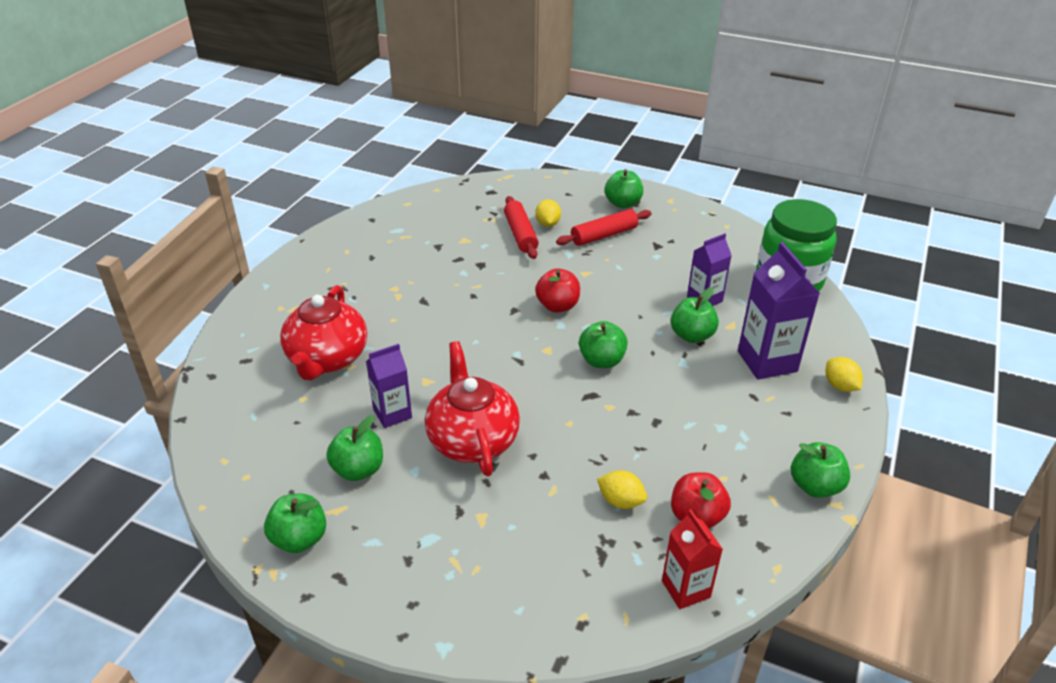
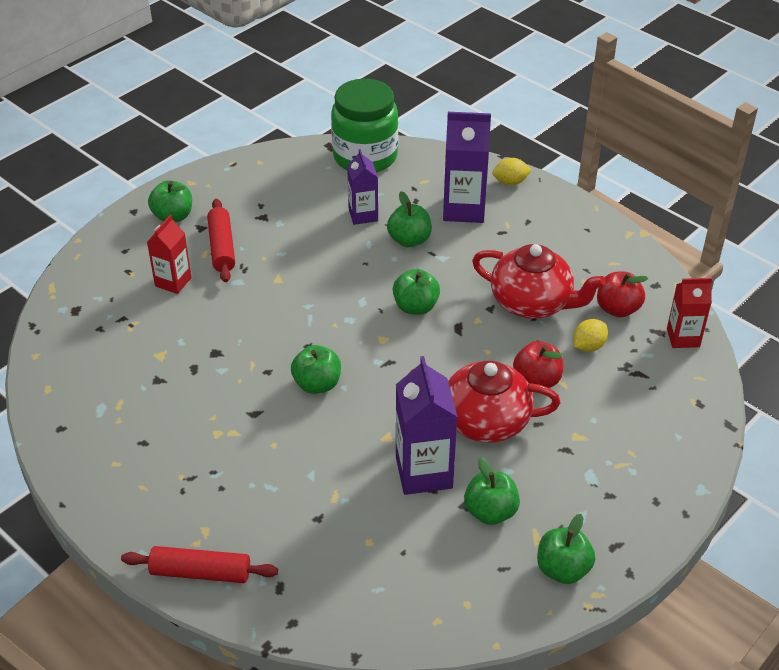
camera: 70 degrees left, 5 degrees up
red teapot [280,285,367,380] -> red teapot moved to [472,244,606,319]
purple carton [366,344,412,428] -> purple carton [396,356,458,495], size x1.60
red rolling pin [504,196,539,259] -> red rolling pin moved to [121,546,278,583]
yellow lemon [535,199,561,227] -> red carton [147,215,192,294]
red apple [535,268,580,313] -> red apple moved to [513,341,563,388]
green apple [791,442,850,498] -> green apple moved to [291,345,341,394]

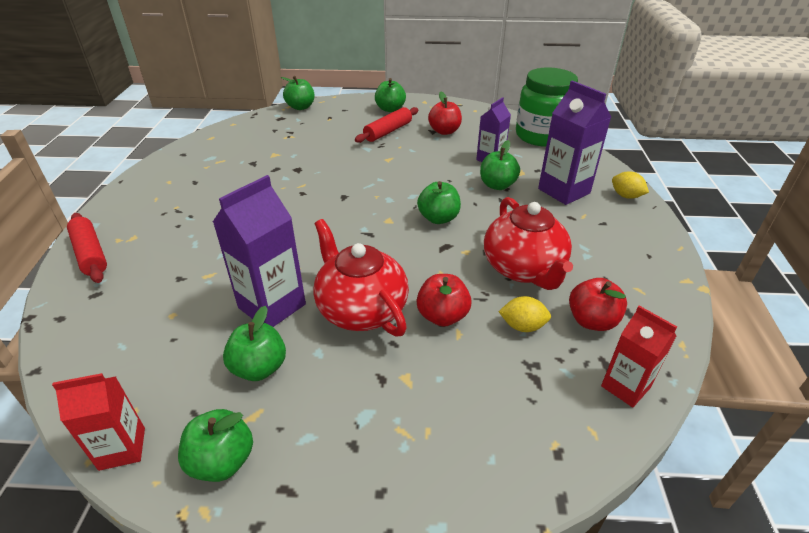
camera: 50 degrees right, 5 degrees down
red carton [147,215,192,294] -> red carton moved to [52,373,145,471]
green apple [291,345,341,394] -> green apple moved to [281,76,315,110]
none -> red apple [428,92,462,135]

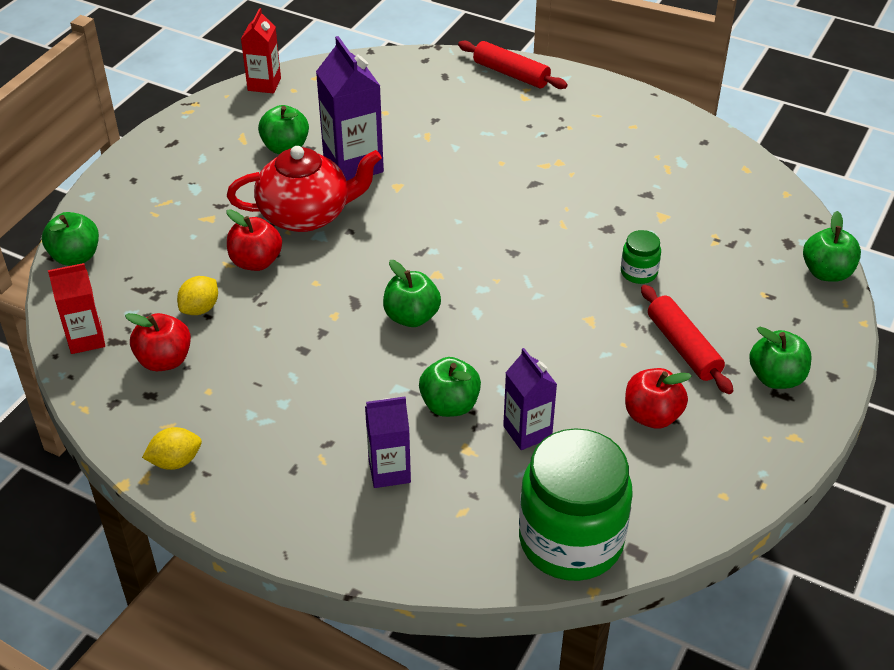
camera: 115 degrees right, 5 degrees up
red rolling pin [67,213,107,283] -> red rolling pin turned 45 degrees clockwise [458,41,568,89]
green apple [178,409,253,482] -> green apple moved to [42,212,99,266]
red teapot [484,197,573,290] -> none
purple carton [538,80,611,205] -> purple carton [365,397,411,488], size x0.62
yellow lemon [612,171,649,199] -> yellow lemon moved to [142,427,202,470]
none -> green jar [621,230,661,284]

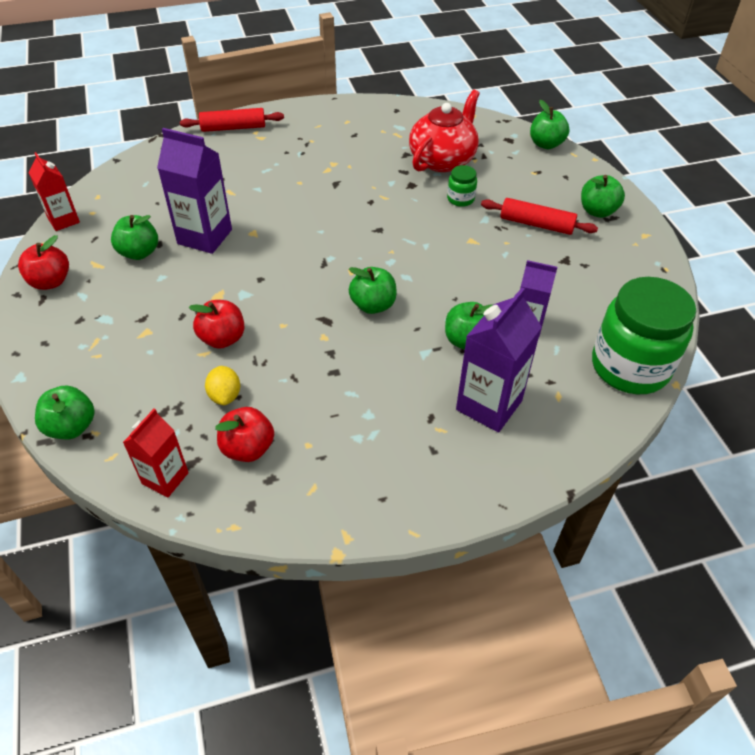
camera: 45 degrees left, 5 degrees up
yellow lemon [142,427,202,470] -> none
red teapot [227,146,382,232] -> red teapot moved to [409,90,480,172]
purple carton [365,397,411,488] -> purple carton [456,288,542,432], size x1.60
red apple [625,368,692,429] -> red apple moved to [18,235,69,290]

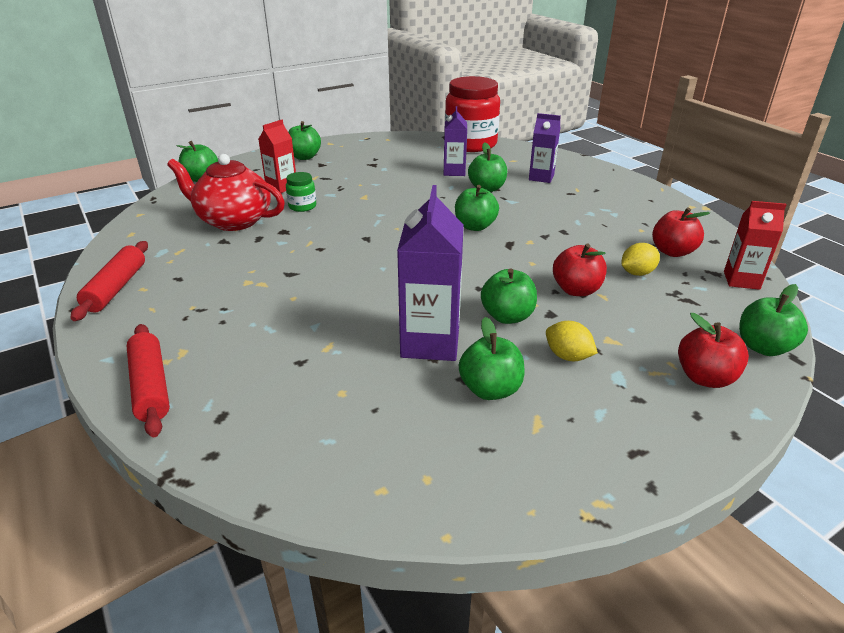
camera: 105 degrees left, 15 degrees down
red apple [18,235,69,290] -> red apple moved to [678,313,749,388]
red carton [28,152,80,231] -> red carton moved to [258,120,296,193]
purple carton [456,288,542,432] -> purple carton [529,113,561,183], size x0.62
red rolling pin [481,198,598,235] -> red rolling pin moved to [71,241,148,321]
green jar [592,277,696,394] -> red jar [445,76,500,152]
none -> green apple [481,268,537,324]
none -> yellow lemon [546,321,598,361]

